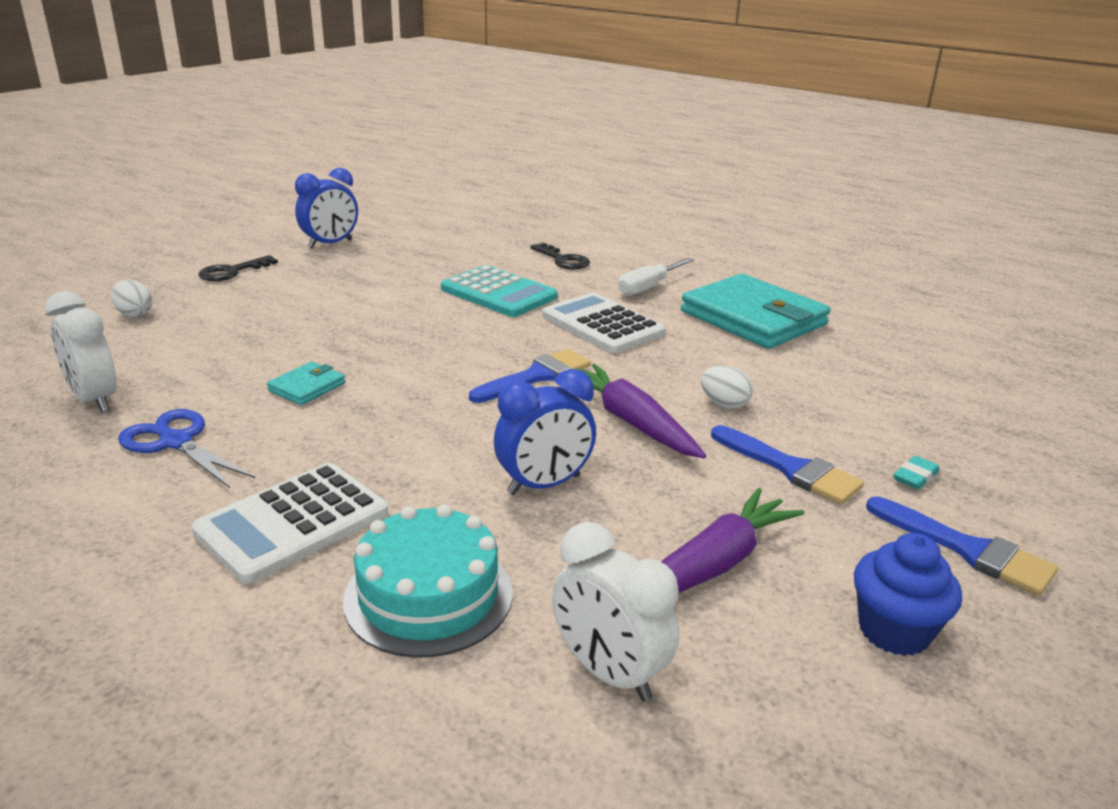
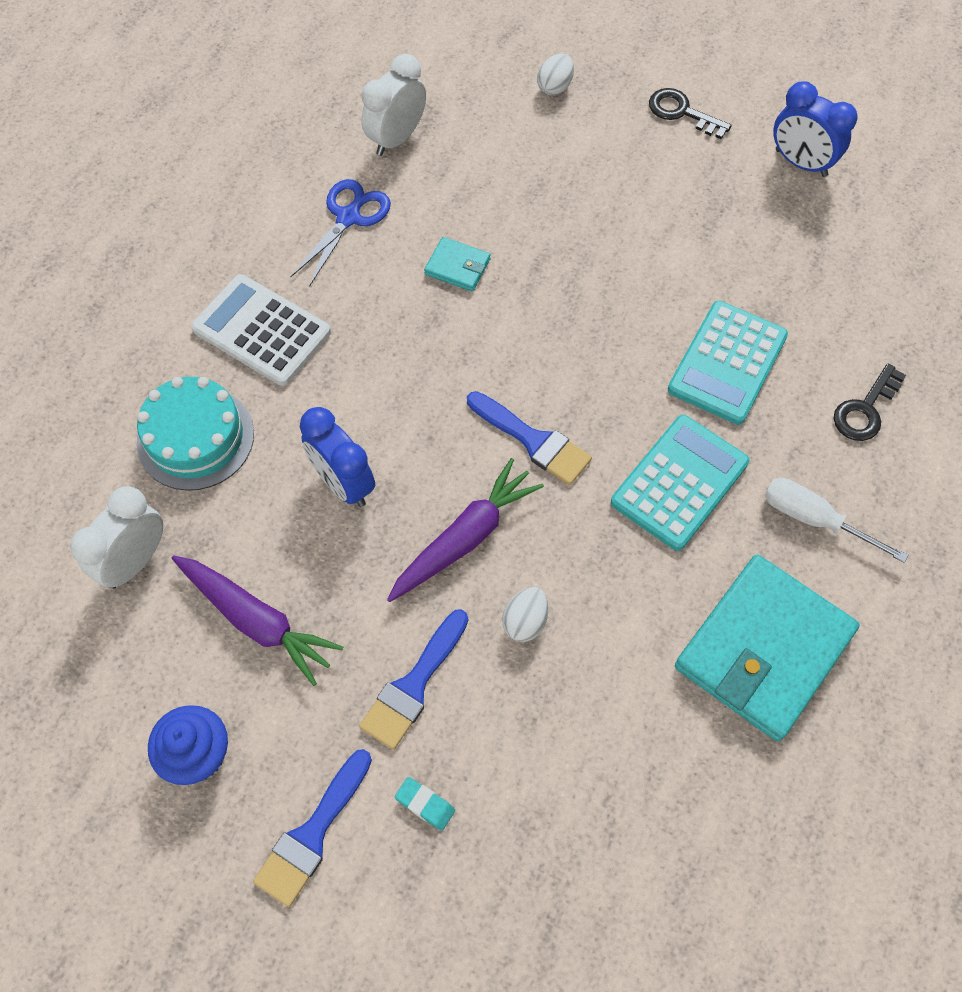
camera: 80 degrees right, 35 degrees up
white calculator [542,293,665,353] -> turquoise calculator [611,415,749,551]

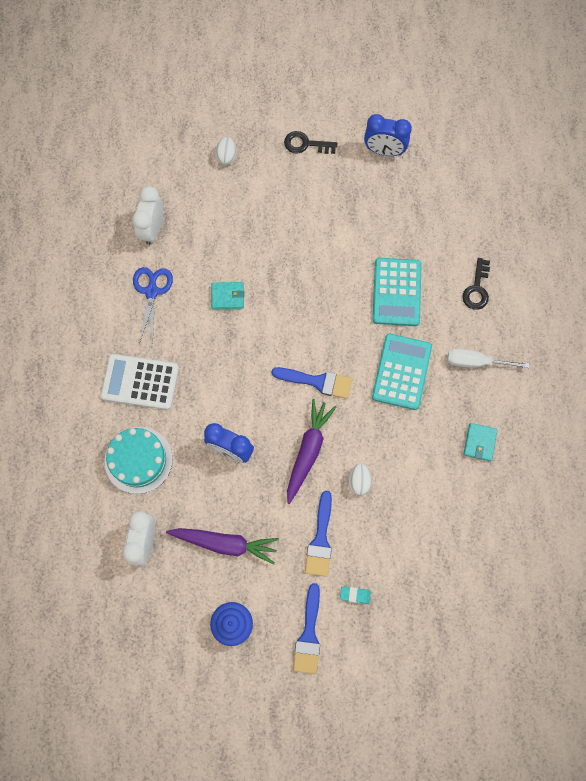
camera: 25 degrees left, 10 degrees up
turquoise wallet [675,555,860,741] -> turquoise wallet [463,423,498,462], size x0.43

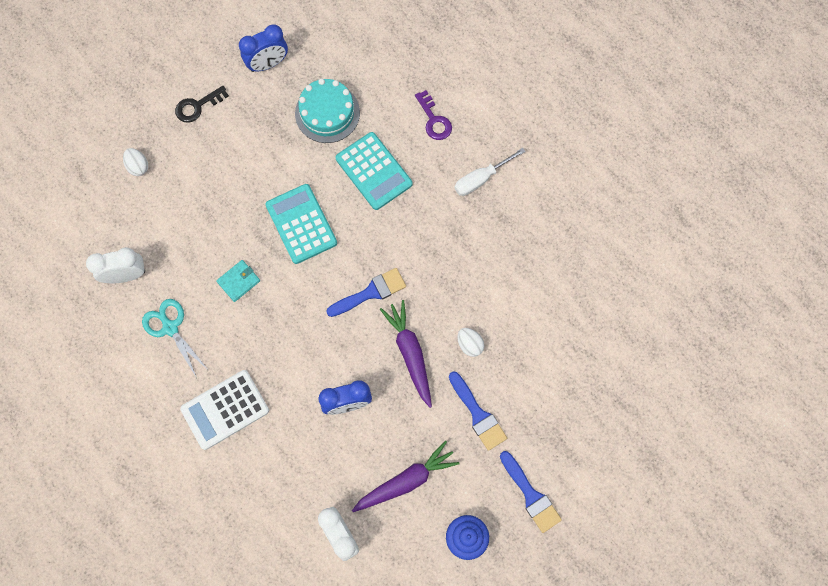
camera: 40 degrees left, 0 degrees up
turquoise cake [104,427,173,494] -> turquoise cake moved to [295,79,360,143]
white clock [132,186,163,245] -> white clock turned 105 degrees clockwise [86,247,145,283]
blue scissors [133,267,173,344] -> turquoise scissors [142,299,207,378]
turquoise eraser [340,586,371,604] -> none
turquoise calculator [372,334,432,410] -> turquoise calculator moved to [265,184,337,264]
black key [462,258,490,310] -> purple key [415,90,452,140]
turquoise wallet [463,423,498,462] -> none

